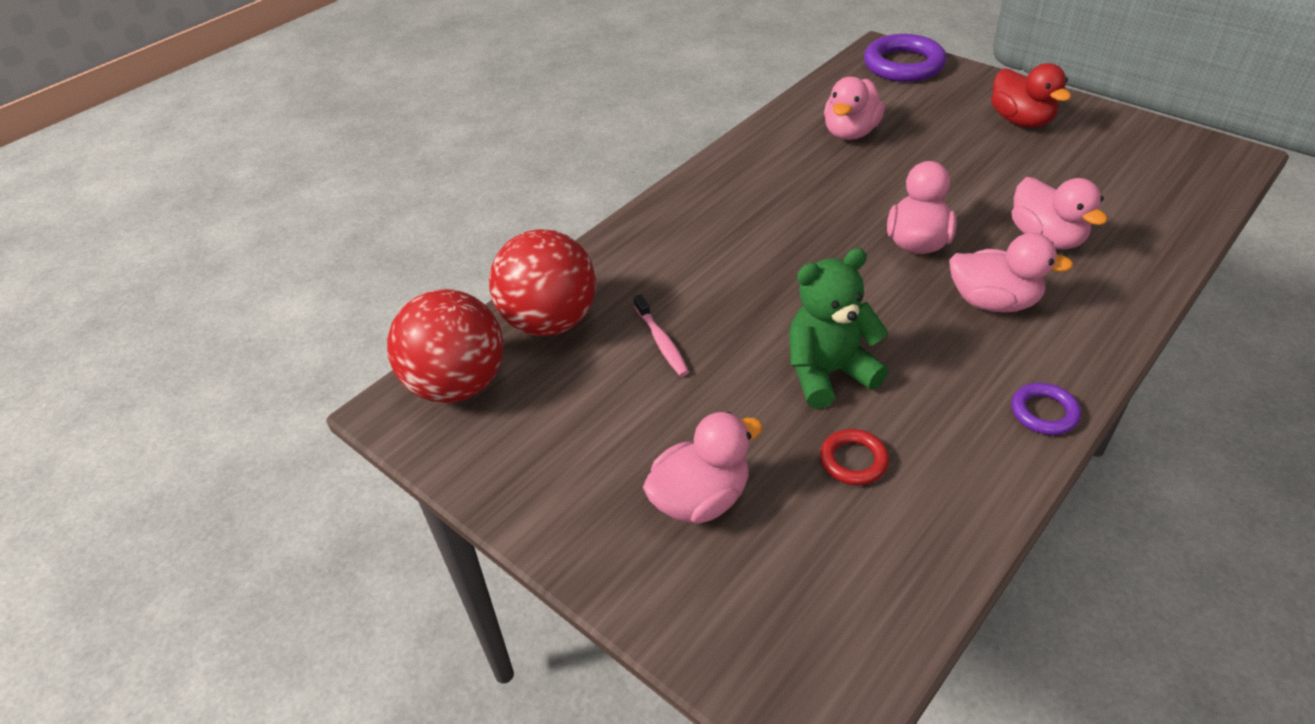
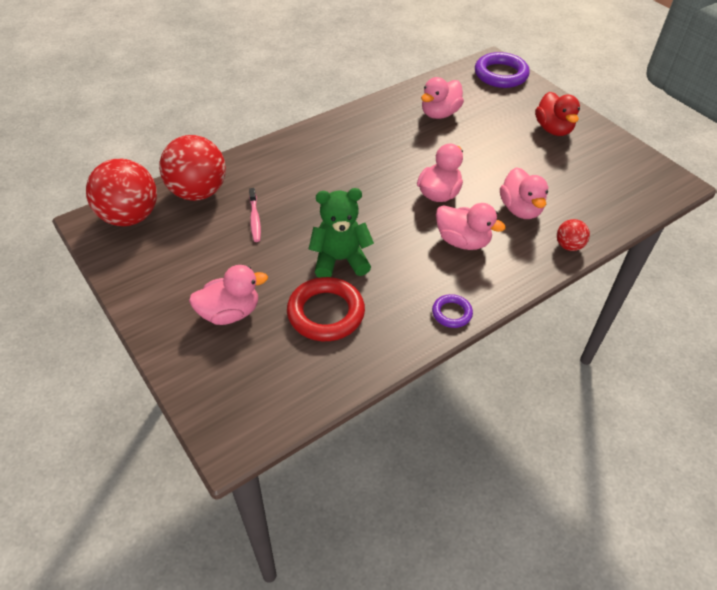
camera: 10 degrees right, 5 degrees up
red ring [820,429,889,485] -> red ring [287,277,365,341], size x1.91
none -> red ball [557,219,590,251]

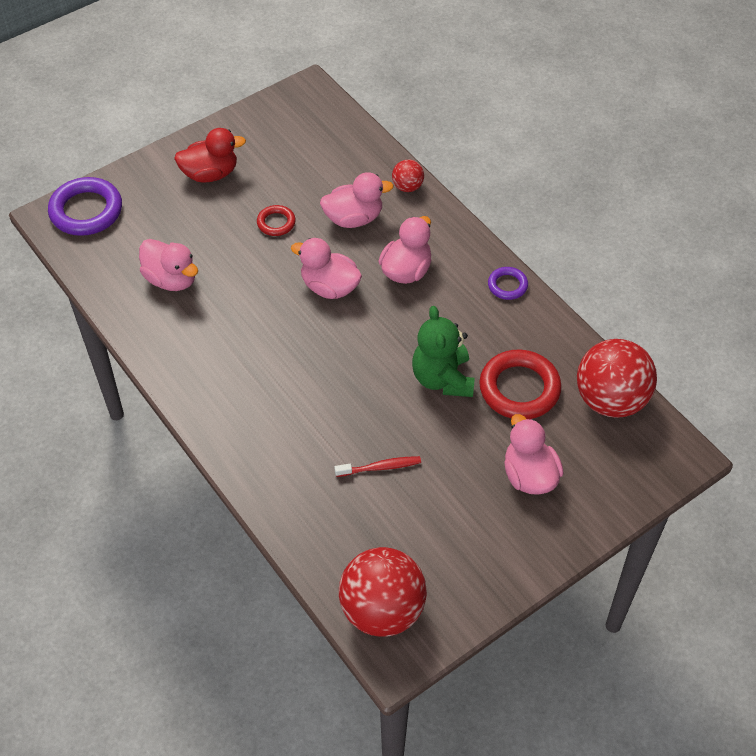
camera: 90 degrees left, 5 degrees up
red ball [159,135,226,201] -> red ball moved to [577,339,657,418]
pink toothbrush [249,188,261,242] -> red toothbrush [335,456,421,477]
none -> red ring [257,205,296,236]

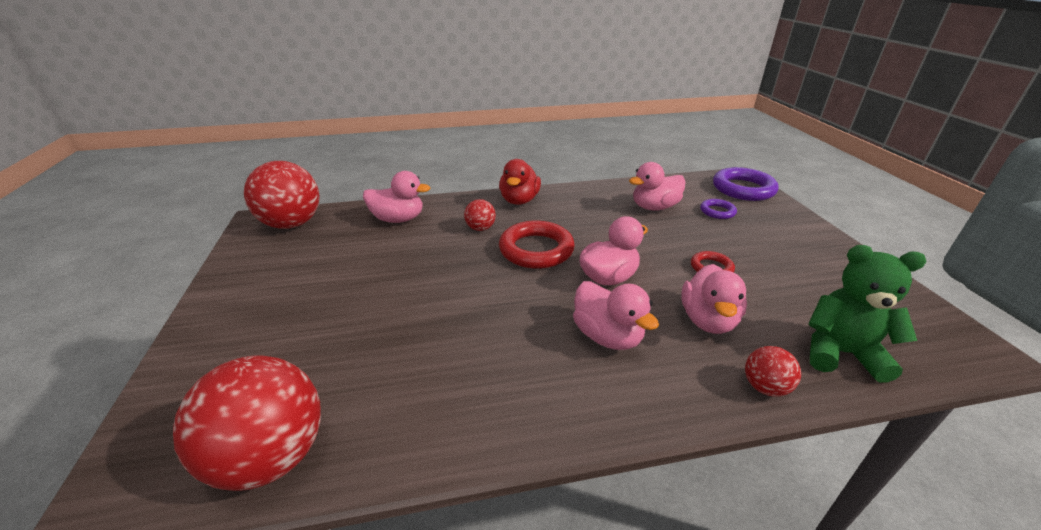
camera: 115 degrees right, 20 degrees down
red duck [174,128,246,183] -> red duck moved to [499,159,541,205]
red toothbrush [335,456,421,477] -> none
green teddy bear [412,306,475,397] -> green teddy bear moved to [808,245,927,383]
red ring [479,350,562,419] -> red ring moved to [499,221,575,269]
purple ring [488,267,528,300] -> purple ring moved to [700,199,737,219]
pink duck [504,414,564,495] -> pink duck moved to [363,171,431,223]
none -> red ball [464,199,496,231]

